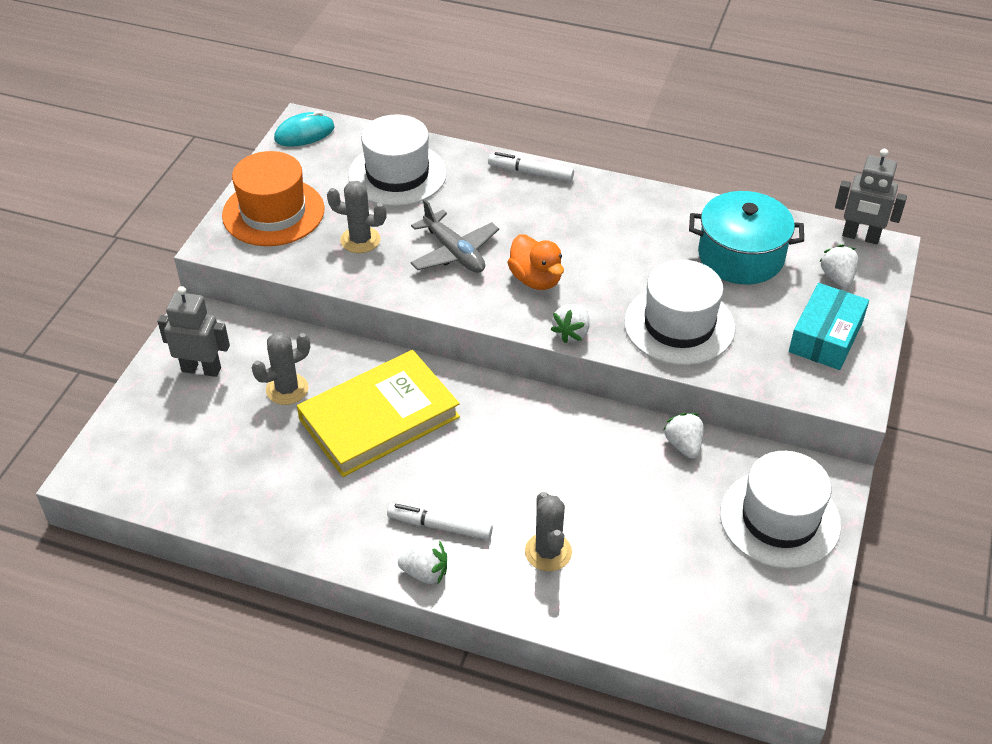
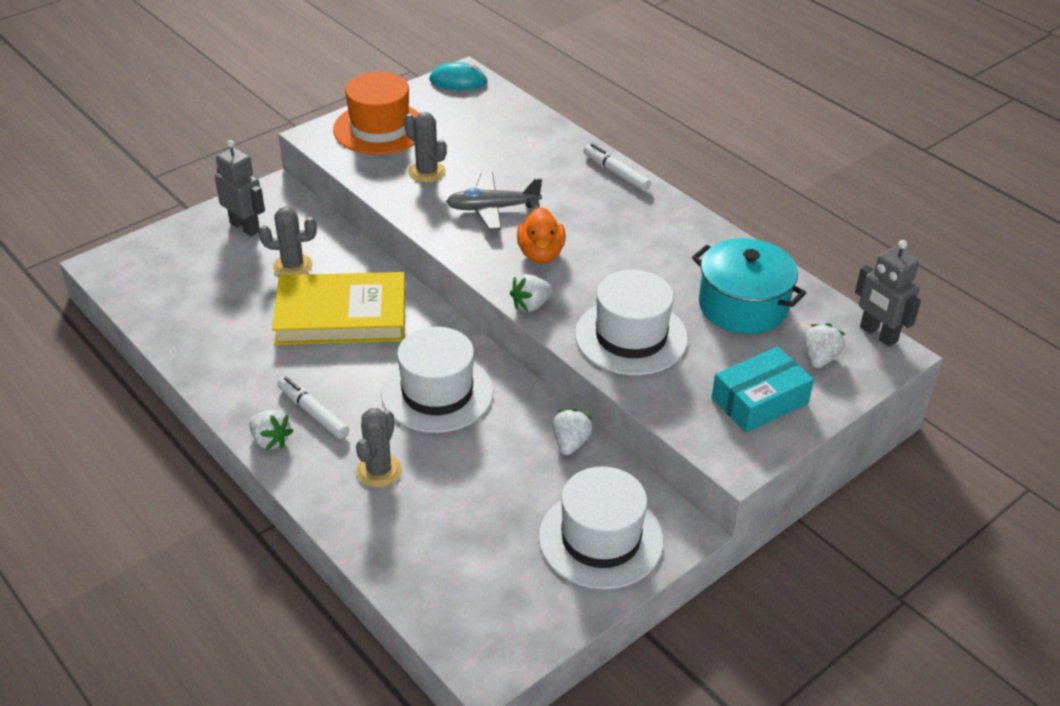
camera: 30 degrees right, 5 degrees down
white hat [348,114,447,206] -> white hat moved to [381,327,494,433]
grey plane [410,199,499,273] -> grey plane turned 90 degrees clockwise [446,172,542,231]

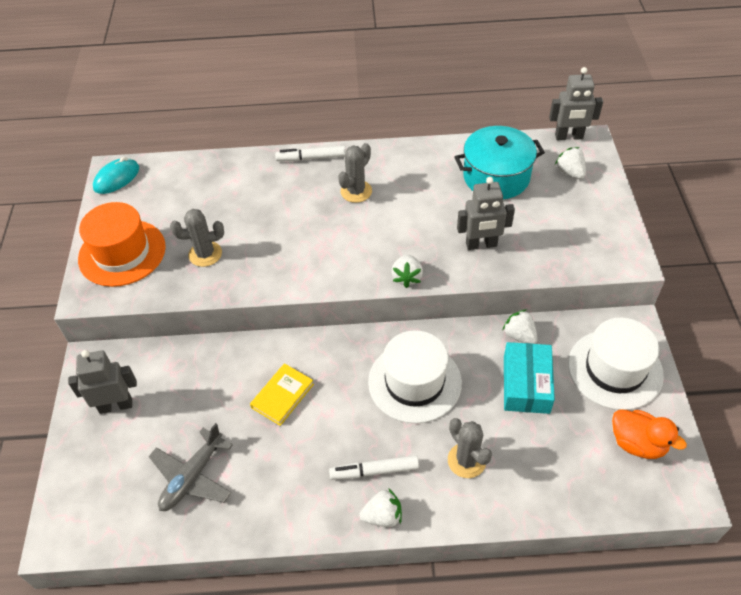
camera: 50 degrees left, 10 degrees up
grey cactus [259,207,317,275] -> grey cactus moved to [338,143,372,203]
yellow book [272,272,406,345] -> yellow book [250,363,314,426], size x0.49
grey plane [446,172,542,231] -> grey plane moved to [148,423,233,511]
orange duck [517,207,565,263] -> orange duck moved to [612,409,687,459]
white hat [575,270,688,375] -> grey robot [457,177,515,250]
turquoise box [711,347,814,433] -> turquoise box moved to [504,342,555,414]

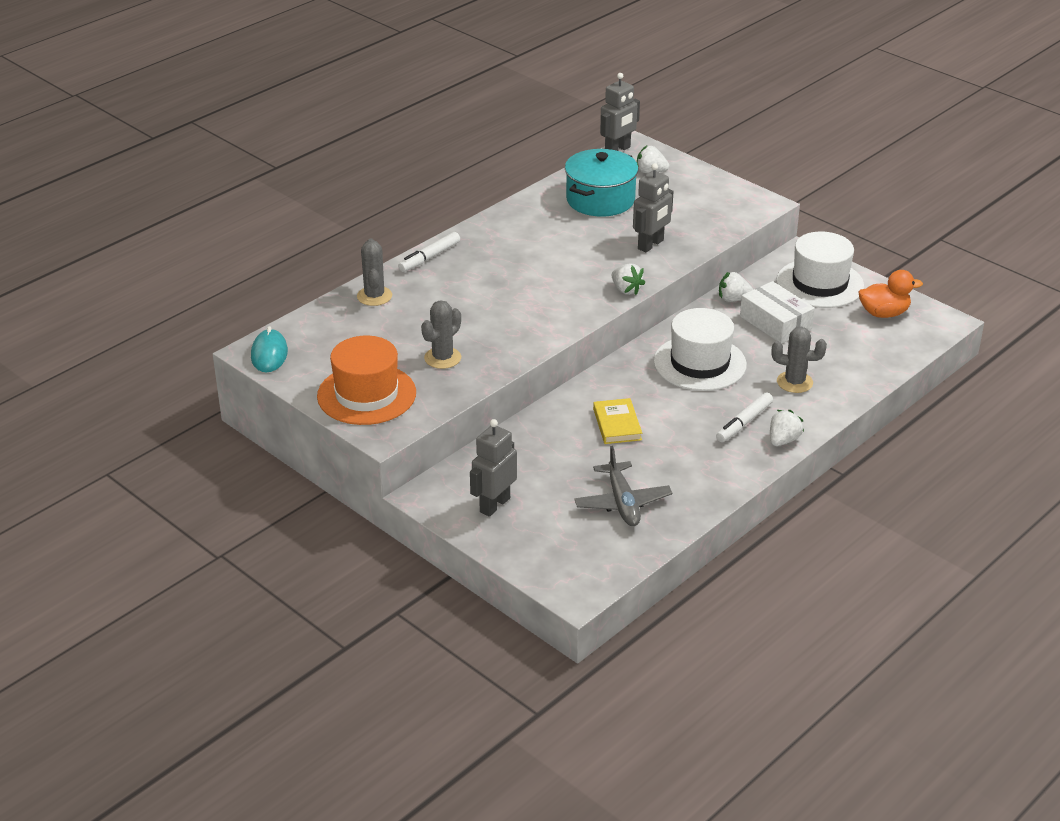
camera: 45 degrees left, 15 degrees down
grey cactus [338,143,372,203] -> grey cactus moved to [357,239,392,306]
turquoise box [504,342,555,414] -> white box [740,281,815,344]

